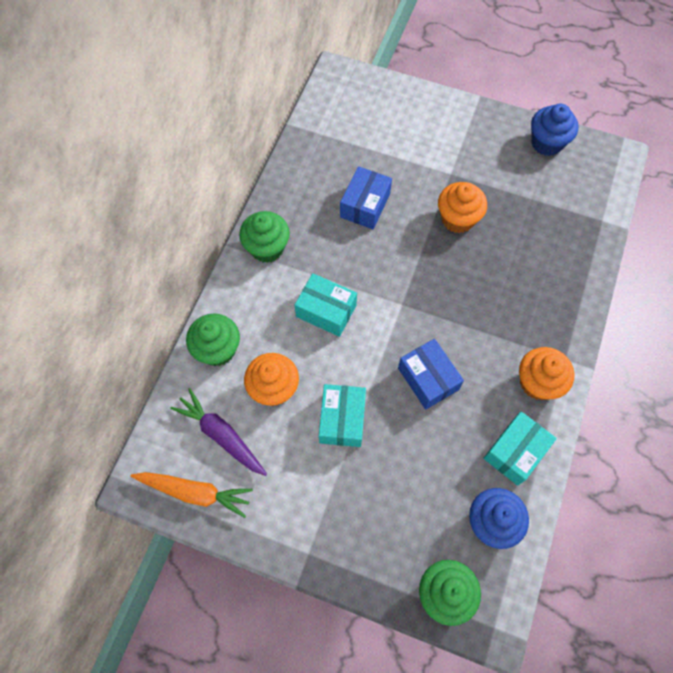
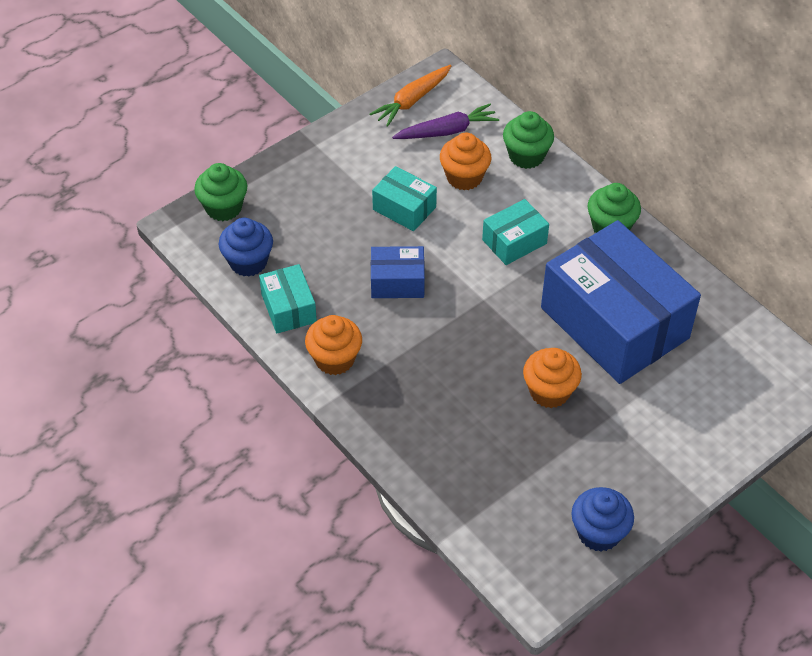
camera: 120 degrees right, 15 degrees down
blue box [340,166,392,229] -> blue box [541,220,701,384], size x2.23

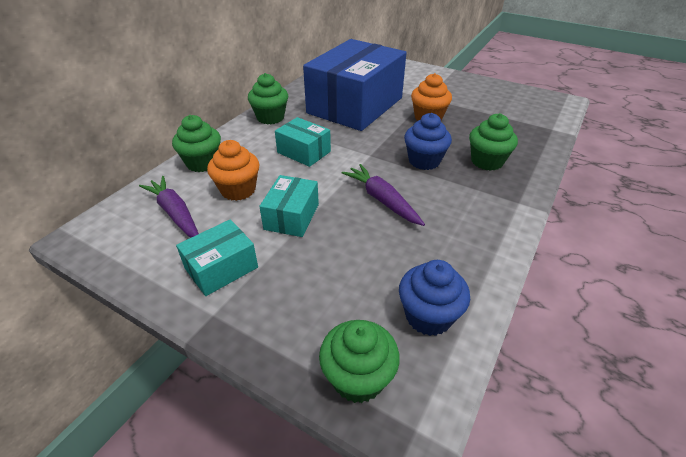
camera: 110 degrees left, 10 degrees down
turquoise box [259,264,317,333] -> turquoise box moved to [176,219,258,296]
orange cupcake [305,315,362,375] -> none
orange carrot [370,65,451,127] -> none
blue box [371,246,425,298] -> purple carrot [342,164,425,226]
blue cupcake [571,487,634,552] -> blue cupcake moved to [404,113,452,170]
none -> green cupcake [469,113,518,171]

